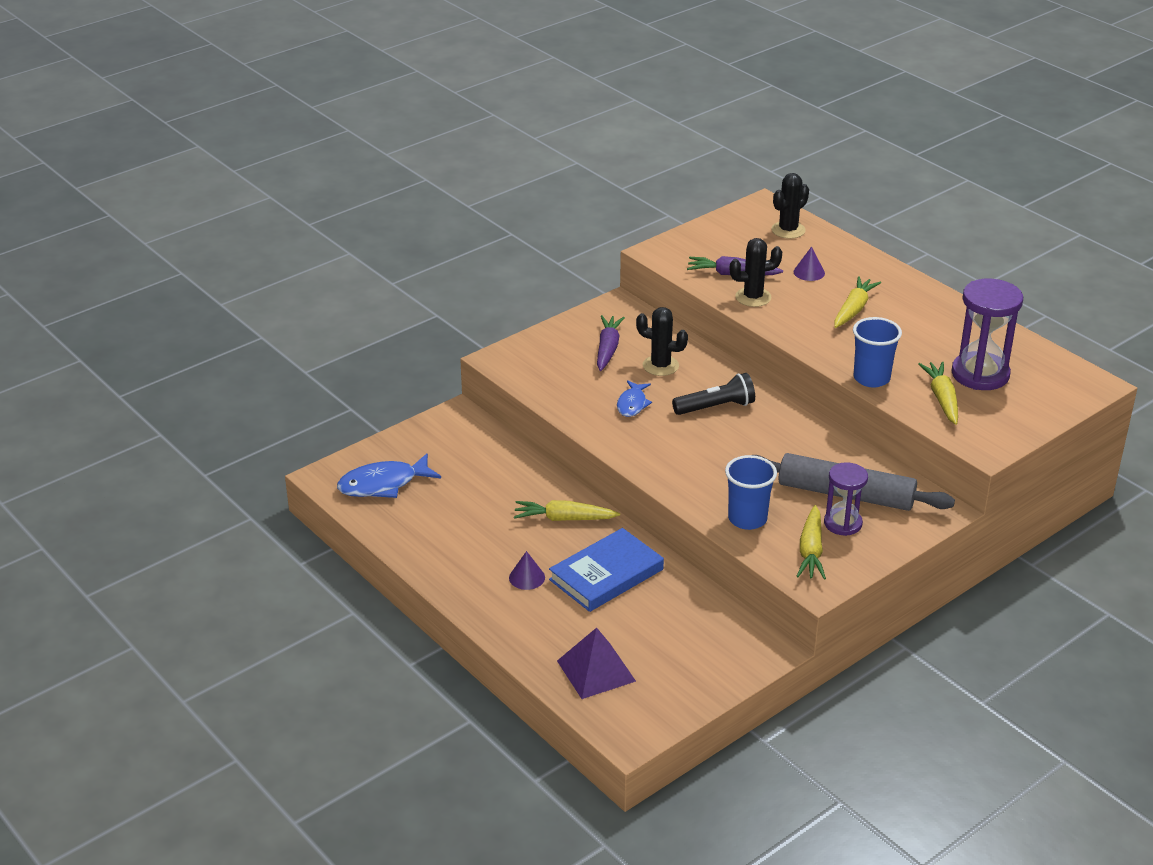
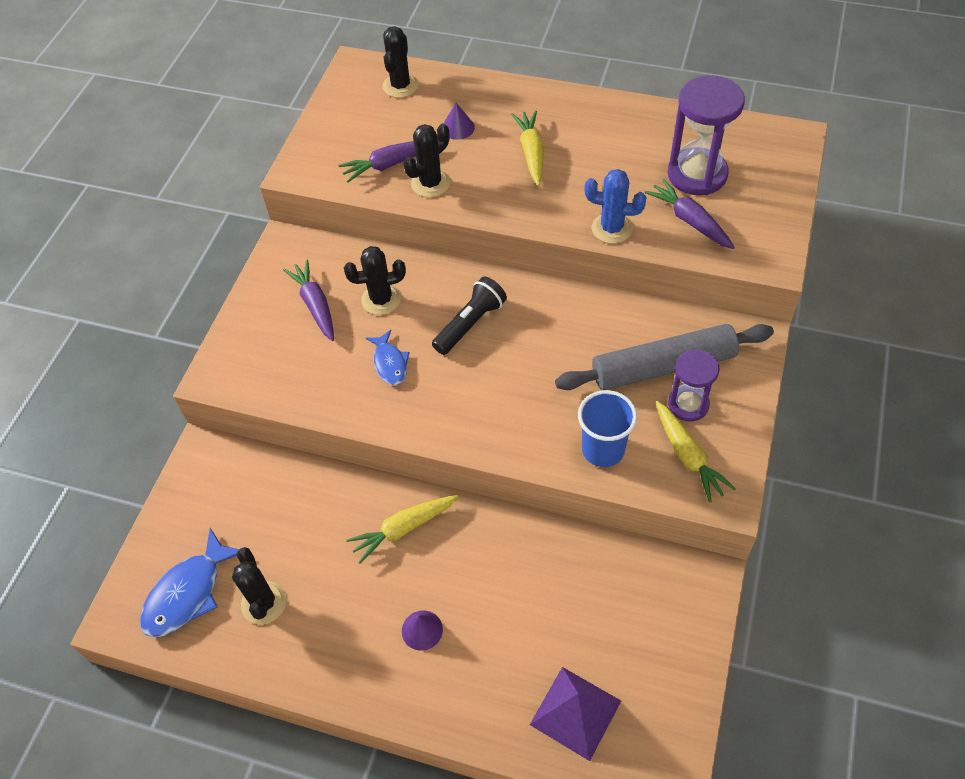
camera: 30 degrees left, 20 degrees up
blue book [549,528,664,612] -> none
blue cup [853,317,902,387] -> blue cactus [584,169,647,244]
yellow carrot [918,362,958,425] -> purple carrot [645,179,735,249]
none -> black cactus [232,547,286,625]

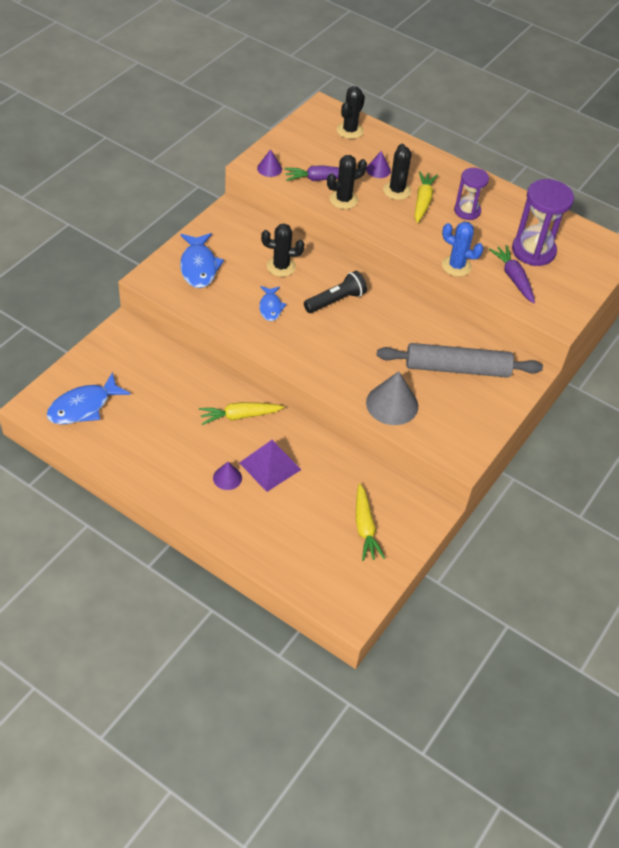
camera: 10 degrees right, 5 degrees down
black cactus [232,547,286,625] -> black cactus moved to [383,144,412,200]
purple carrot [283,259,334,341] -> none
purple pyramid [530,667,621,761] -> purple pyramid moved to [239,440,302,492]
blue cup [578,390,637,467] -> grey cone [366,371,418,425]
yellow carrot [656,401,736,503] -> yellow carrot moved to [356,483,385,561]
purple hourglass [668,350,720,421] -> purple hourglass moved to [454,168,489,220]
none -> blue fish [180,233,224,288]
none -> purple cone [257,149,282,177]

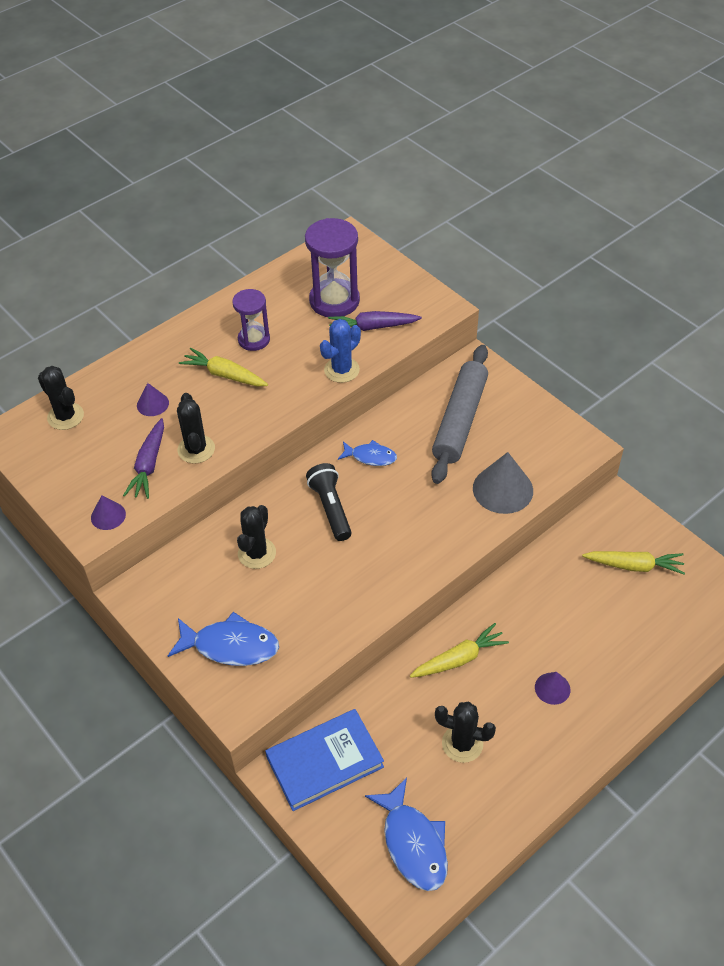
camera: 70 degrees left, 0 degrees up
yellow carrot [199,402,284,425] -> yellow carrot turned 120 degrees counterclockwise [410,623,509,678]
purple pyramid [239,440,302,492] -> none
blue fish [259,286,287,321] -> blue fish moved to [338,440,397,466]
black cactus [383,144,412,200] -> black cactus moved to [435,701,496,763]
none -> blue book [265,709,384,811]

